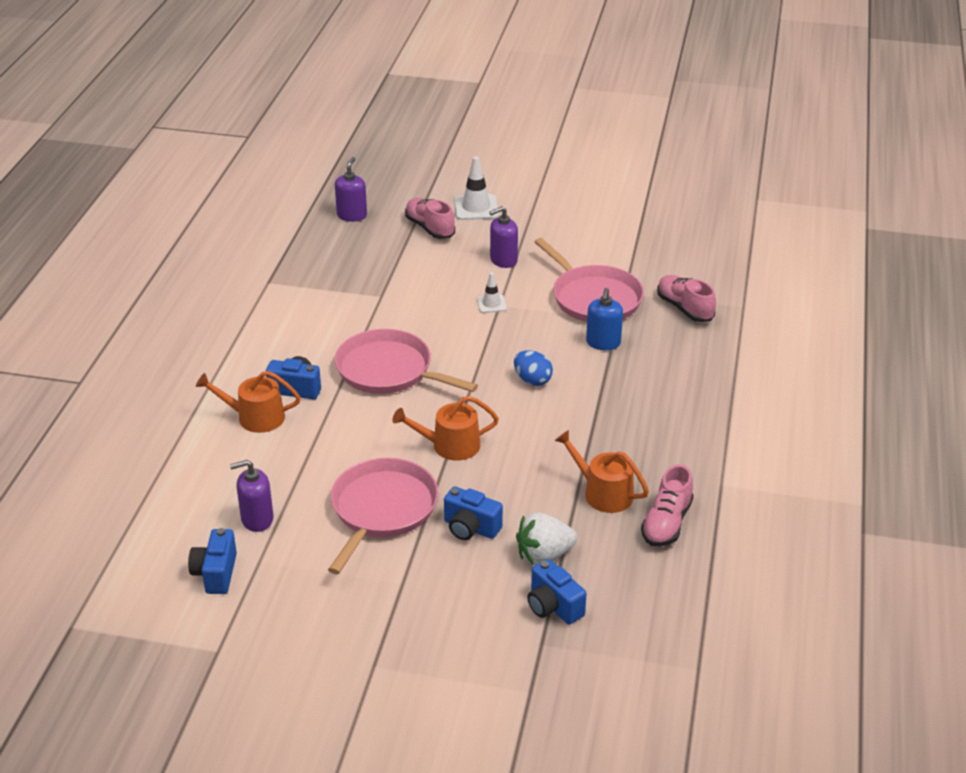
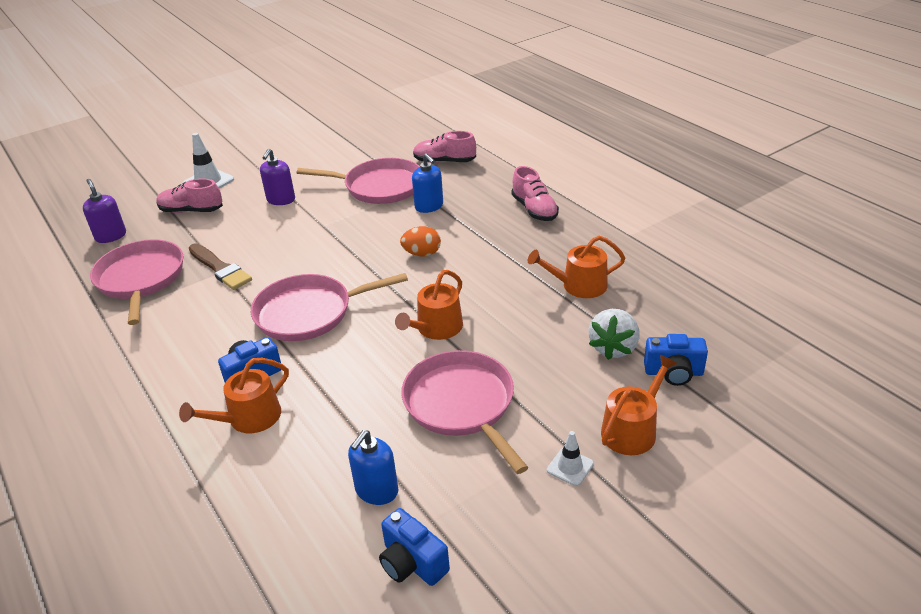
camera: 45 degrees left, 0 degrees up
purple soap dispenser [230,460,274,532] -> blue soap dispenser [348,430,398,505]
blue camera [444,486,503,540] -> none
white traffic cone [477,272,507,313] -> white traffic cone moved to [547,431,594,486]
blue egg [514,350,553,386] -> orange egg [400,226,441,256]
pink shoe [641,464,694,547] -> pink shoe moved to [512,166,559,221]
none -> pink pan [90,239,183,325]
none -> brown brush [189,243,252,290]
none -> orange watering can [601,355,678,455]

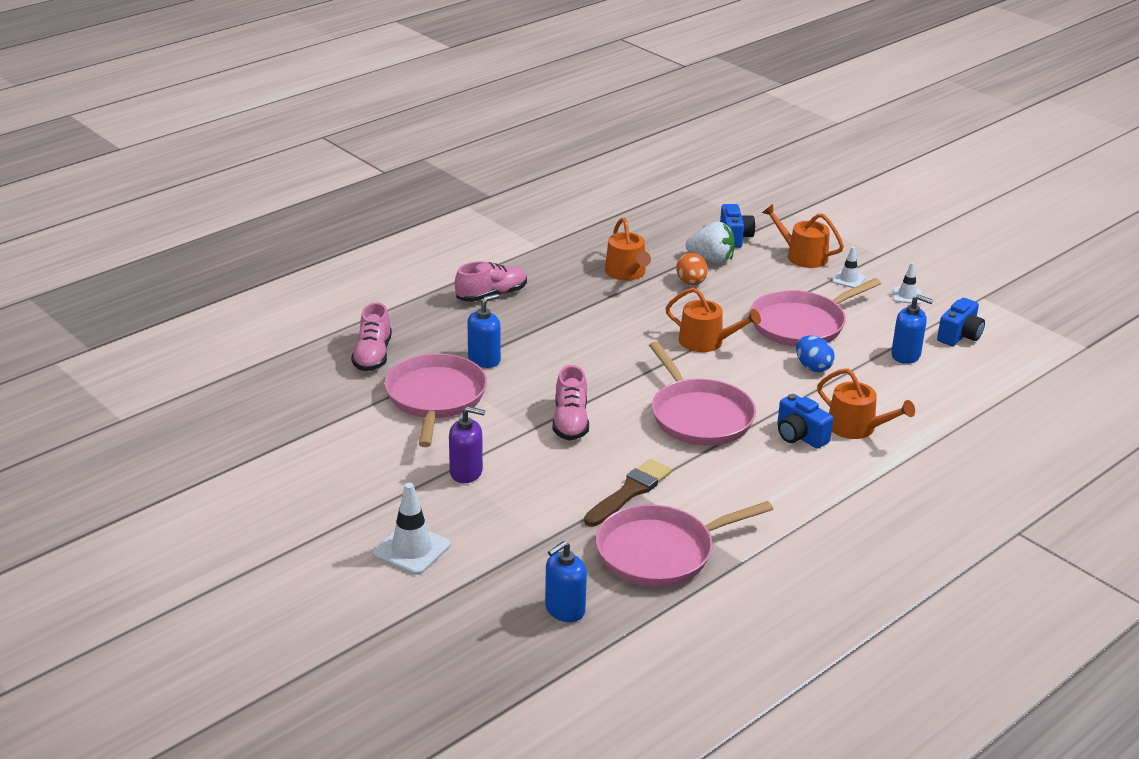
camera: 100 degrees left, 5 degrees down
purple soap dispenser [83,179,126,243] -> blue soap dispenser [545,541,587,622]
pink shoe [156,178,223,213] -> pink shoe moved to [552,365,589,441]
orange egg [400,226,441,256] -> orange egg moved to [676,253,708,285]
none -> blue egg [796,336,835,372]
none -> white traffic cone [893,263,922,304]

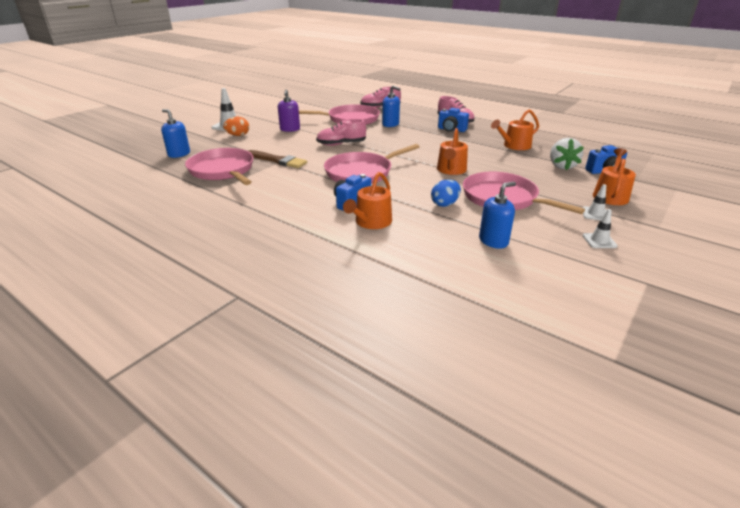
camera: 80 degrees right, 0 degrees up
orange egg [676,253,708,285] -> orange egg moved to [223,117,249,136]
blue soap dispenser [891,294,933,364] -> blue soap dispenser turned 135 degrees counterclockwise [479,182,516,249]
blue camera [937,298,985,346] -> blue camera moved to [438,108,469,132]

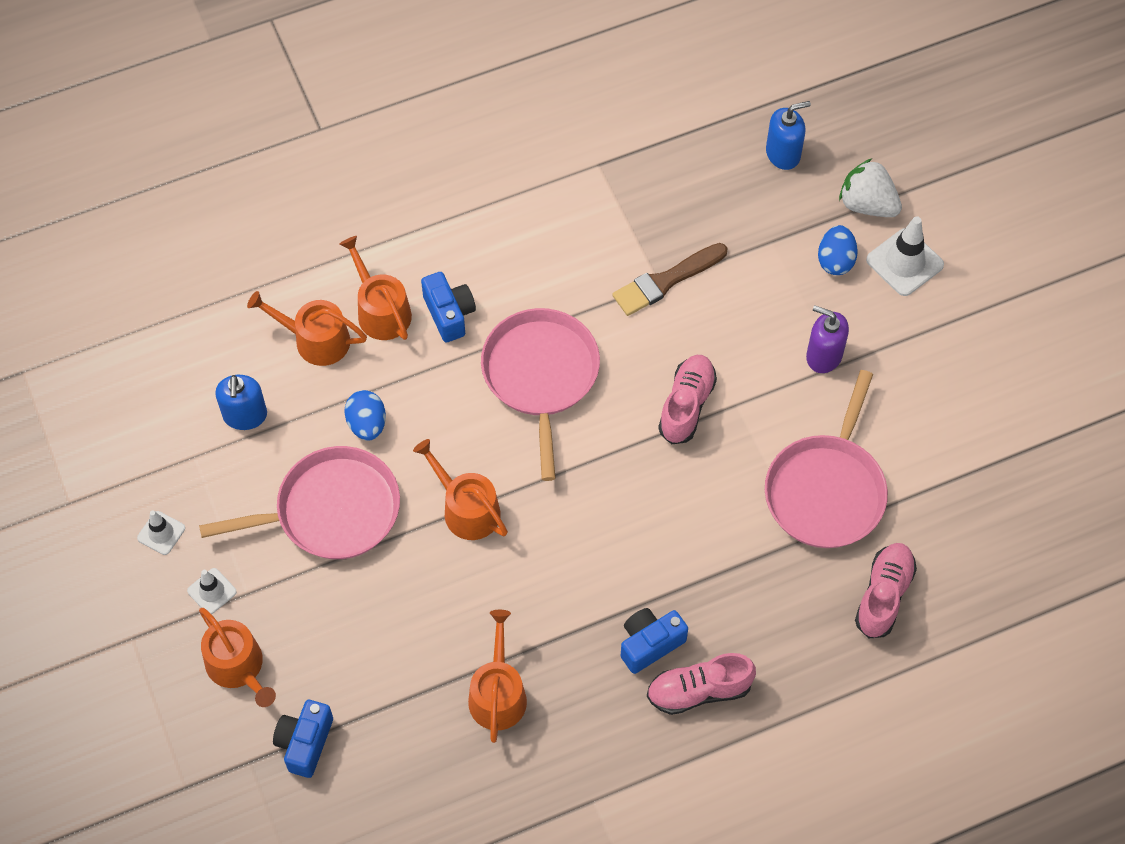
camera: 120 degrees right, 30 degrees up
pink pan [185,148,253,185] -> none
orange egg [223,117,249,136] -> blue egg [818,225,858,275]
blue soap dispenser [382,86,400,127] -> none
white strawberry [550,138,584,170] -> white strawberry moved to [839,159,902,217]
none -> orange watering can [247,291,367,366]

